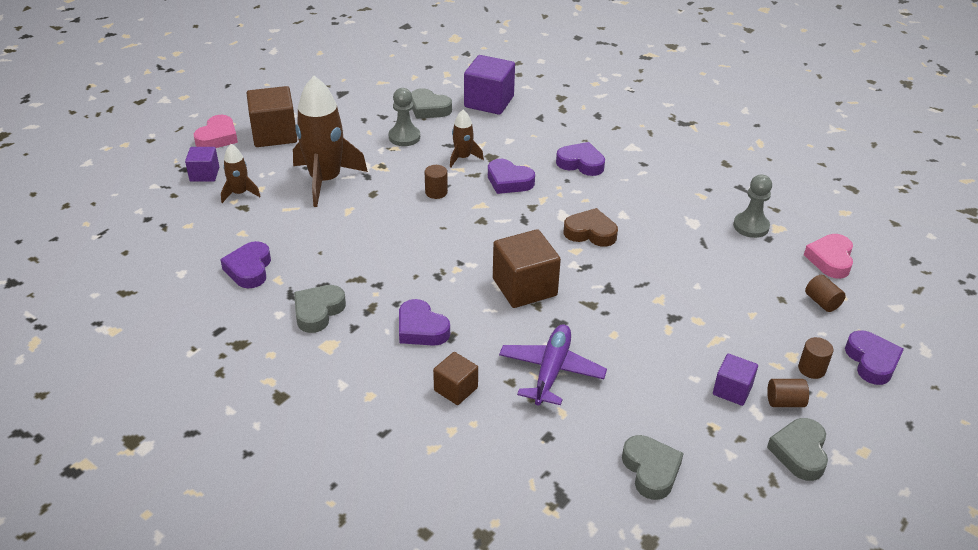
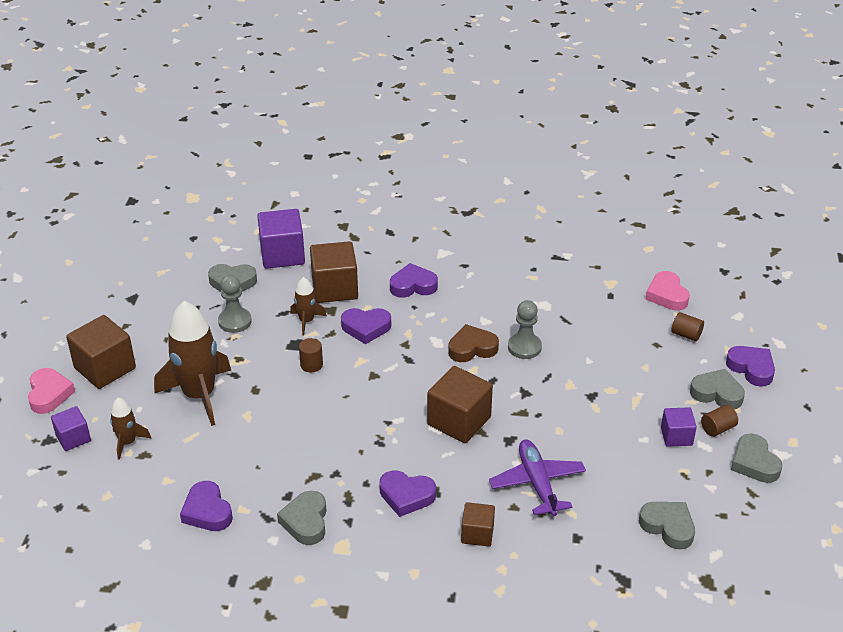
camera: 30 degrees left, 0 degrees up
grey pawn [733,174,772,238] -> grey pawn moved to [508,300,542,359]
brown cylinder [798,337,833,379] -> grey heart [690,369,745,409]
none -> brown cube [310,241,358,303]

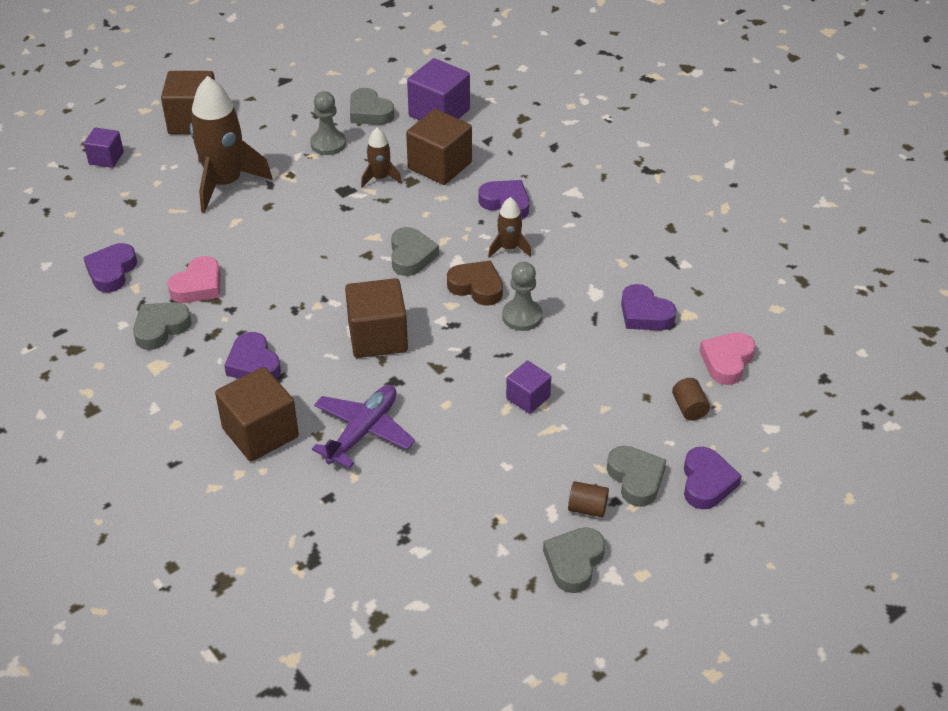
camera: 45 degrees right, 5 degrees up
pink heart [28,368,75,414] -> pink heart moved to [167,256,221,303]
brown rocket [110,398,151,460] -> brown rocket moved to [488,197,531,258]
brown cylinder [299,338,323,372] -> none
purple heart [341,308,391,344] -> purple heart moved to [621,284,677,330]
brown cube [461,502,495,547] -> brown cube [215,367,299,462], size x1.74
grey heart [639,502,695,549] -> grey heart moved to [391,227,439,276]
purple cube [661,407,697,447] -> purple cube moved to [506,361,551,414]

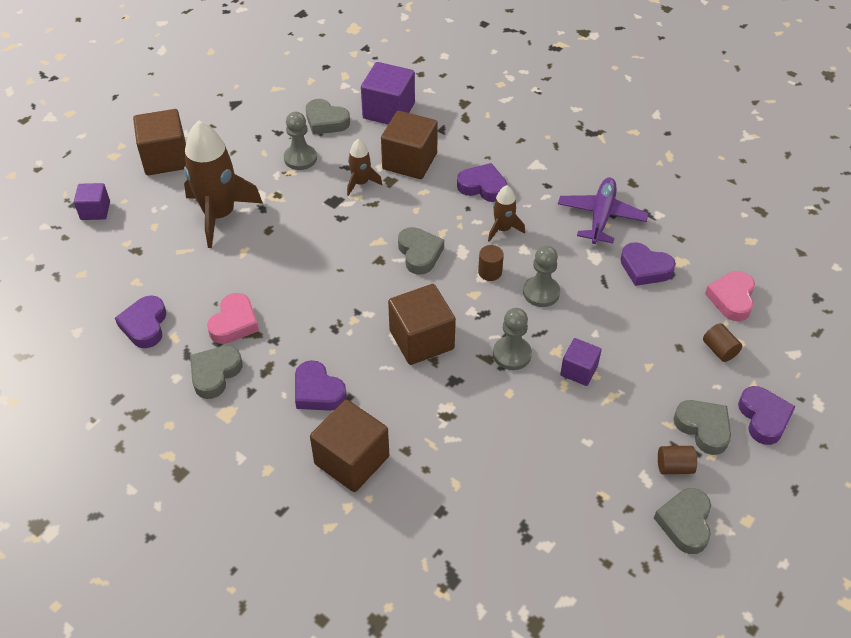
camera: 15 degrees left, 5 degrees up
purple plane [312,385,415,469] -> purple plane moved to [558,177,648,244]
brown heart [447,261,503,306] -> brown cylinder [478,245,504,281]
none -> grey pawn [493,308,532,370]

